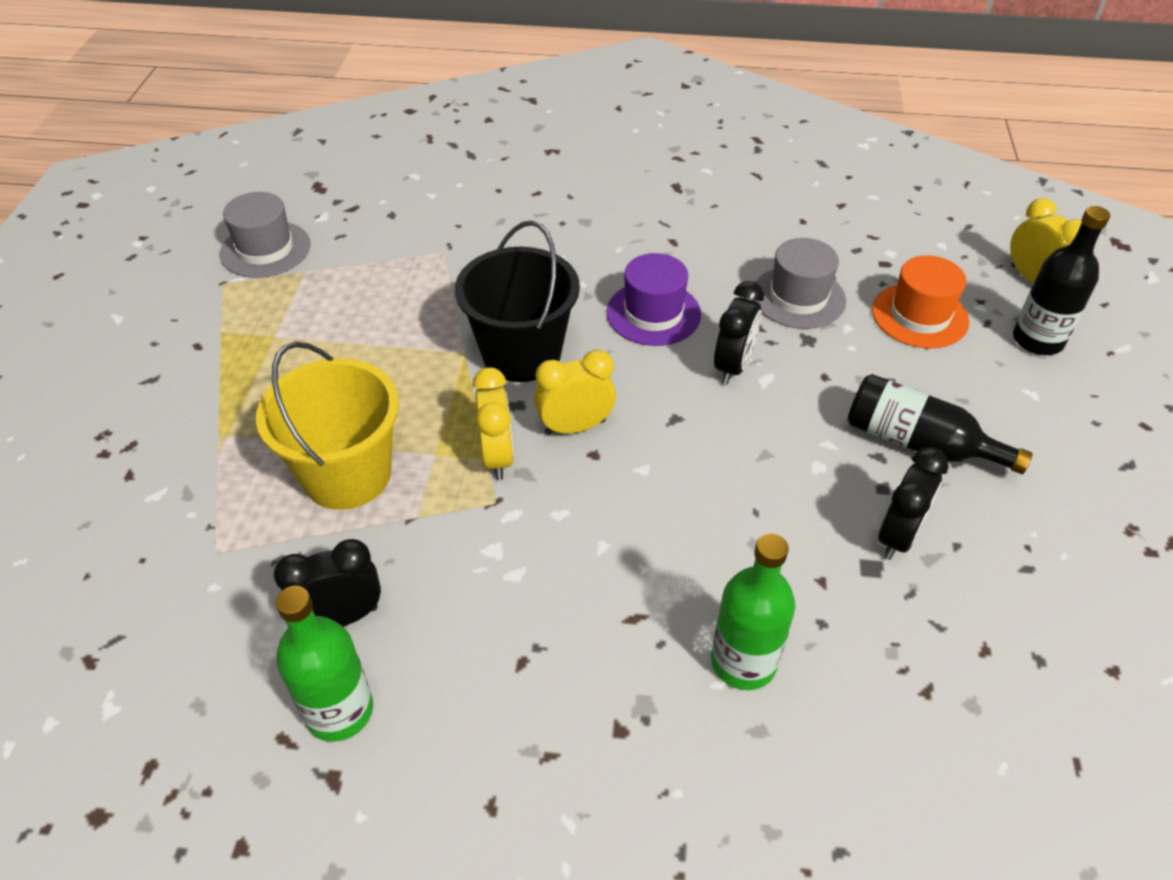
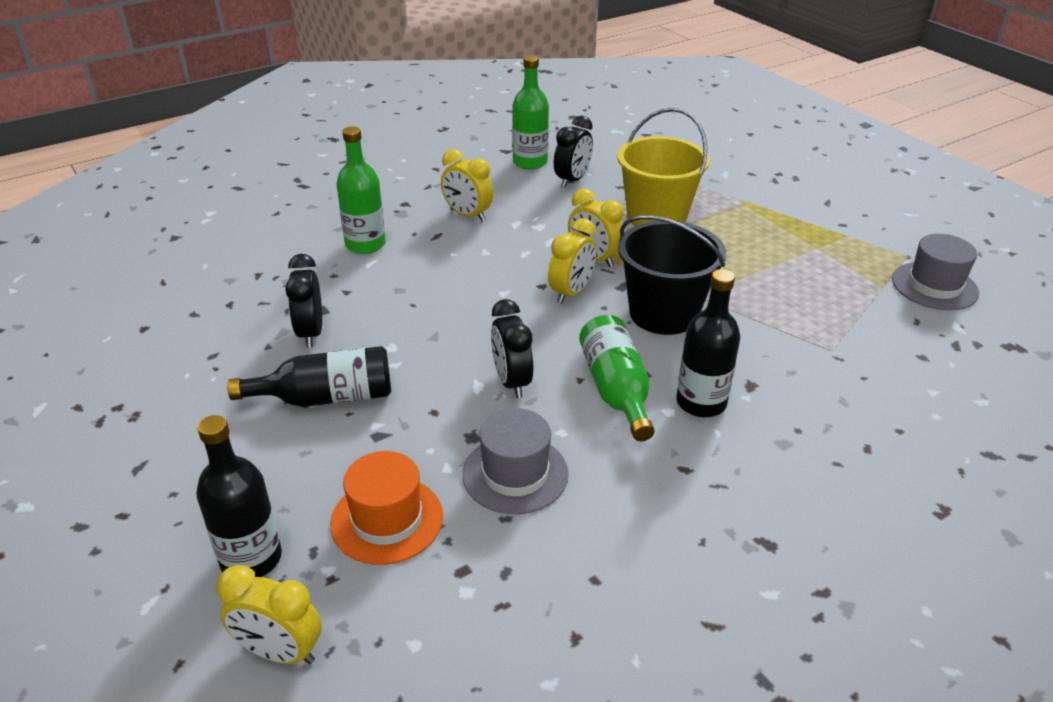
camera: 140 degrees right, 10 degrees down
purple hat [606,253,701,346] -> green bottle [579,315,655,441]
none -> yellow clock [441,149,493,222]
none -> black bottle [676,269,740,417]

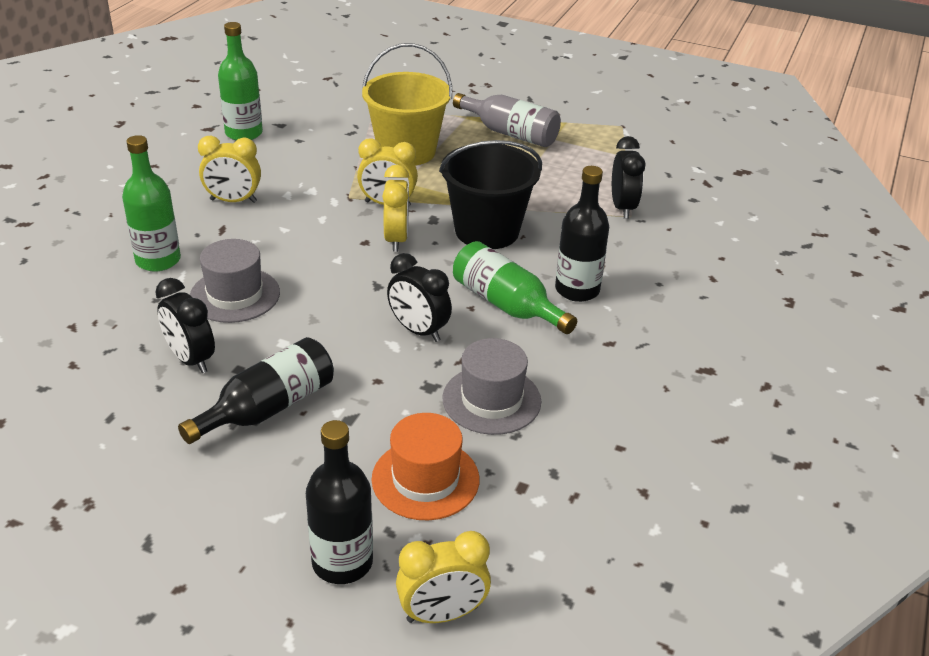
camera: 35 degrees left, 0 degrees up
black clock [554,116,593,188] -> black clock moved to [612,136,645,219]
grey hat [892,234,979,310] -> grey hat moved to [190,239,280,323]
none -> grey bottle [453,93,561,147]

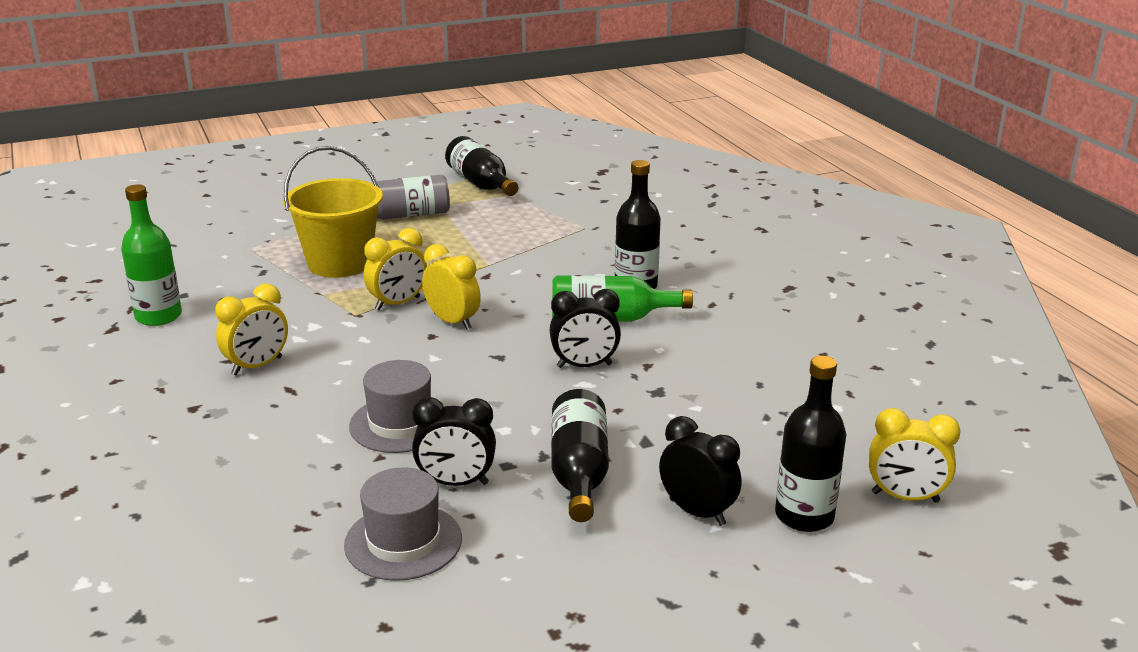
camera: 45 degrees left, 10 degrees down
green bottle [122,135,181,272] -> none
orange hat [372,413,479,520] -> none
yellow clock [396,531,491,623] -> yellow clock turned 75 degrees clockwise [869,408,961,503]
black bucket [439,140,542,249] -> none
grey hat [442,338,541,435] -> grey hat moved to [344,467,462,581]
black clock [612,136,645,219] -> black clock moved to [659,416,742,526]
none -> black bottle [445,136,518,196]

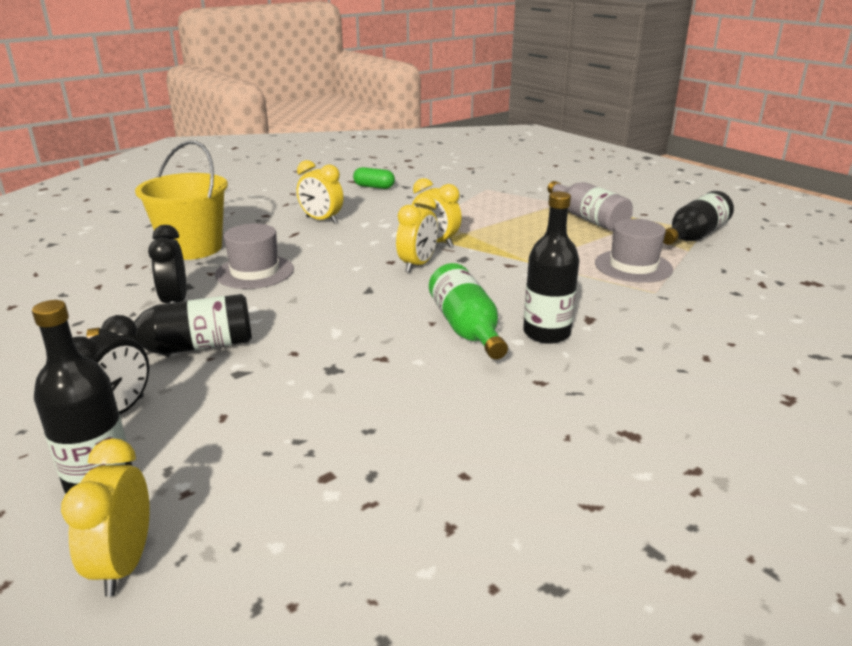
camera: 75 degrees right, 0 degrees up
green bottle [121,185,182,326] -> green capsule [353,167,395,189]
yellow bucket [284,146,383,278] -> yellow bucket moved to [135,140,228,260]
grey hat [344,467,462,581] -> grey hat moved to [595,219,673,283]
black clock [549,289,621,368] -> none

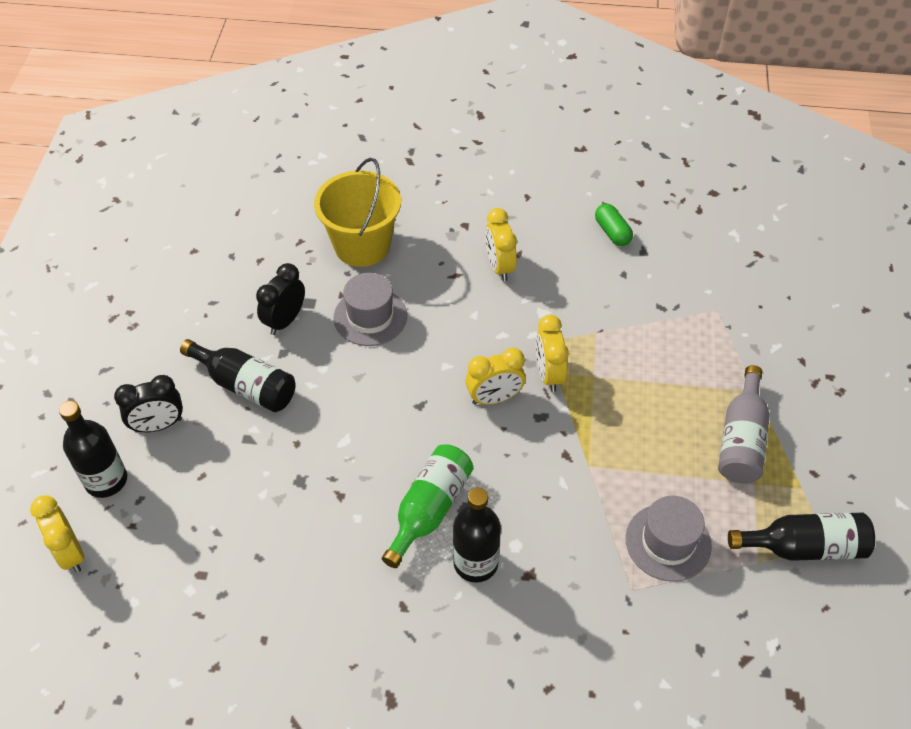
camera: 45 degrees right, 25 degrees up
yellow clock [61,438,150,597] -> yellow clock turned 75 degrees counterclockwise [30,495,84,573]

